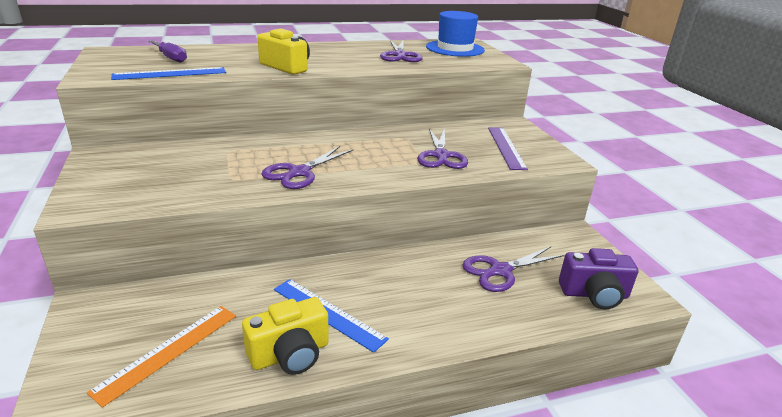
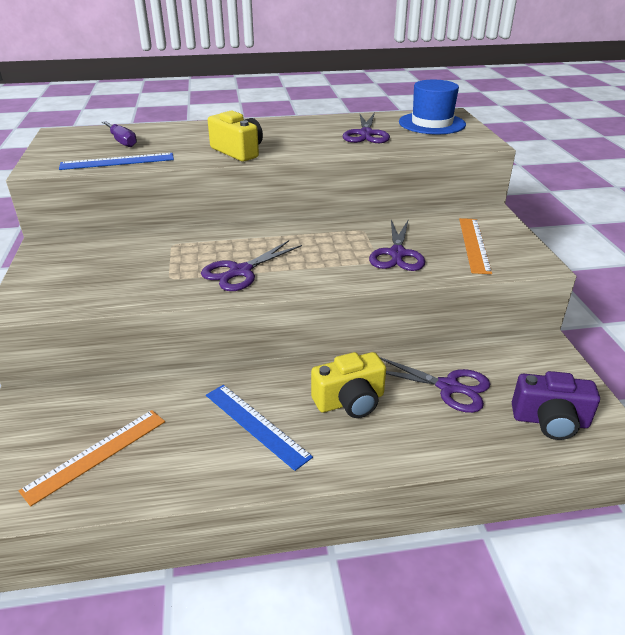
camera: 10 degrees right, 5 degrees up
yellow camera [242,297,329,375] -> yellow camera moved to [311,352,386,418]
purple scissors [462,247,564,292] -> purple scissors turned 135 degrees counterclockwise [380,357,491,413]
purple ruler [488,127,528,170] -> orange ruler [459,218,492,274]

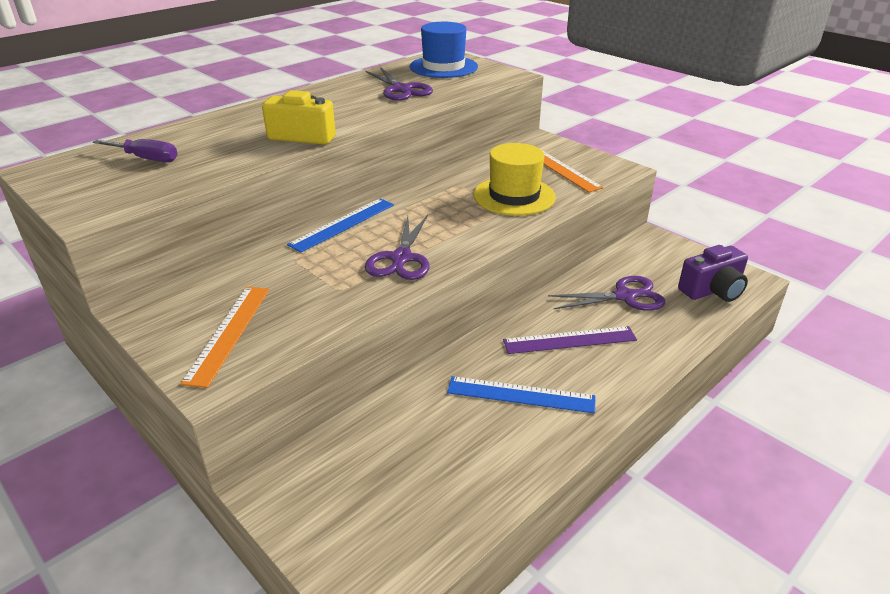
camera: 35 degrees left, 0 degrees up
orange ruler [19,410,165,506] -> orange ruler moved to [180,287,269,388]
blue ruler [59,153,174,170] -> blue ruler moved to [287,198,394,253]
yellow camera [311,352,386,418] -> purple ruler [503,326,637,354]
purple scissors [369,220,425,271] -> yellow hat [474,143,556,216]

